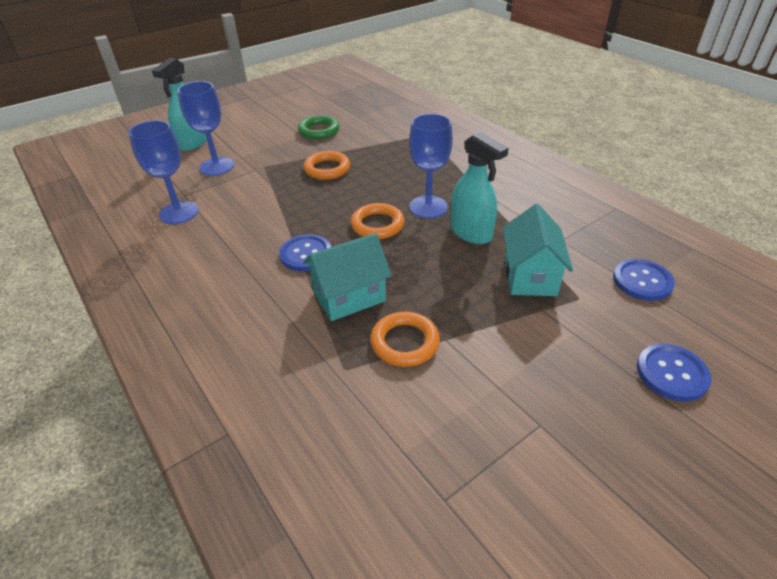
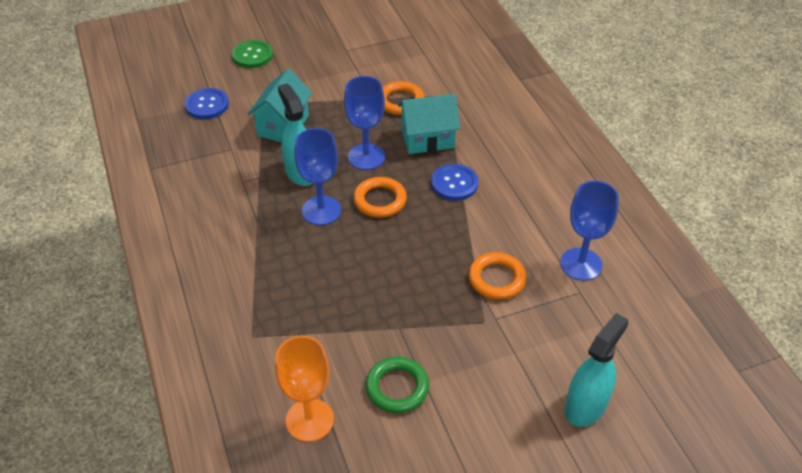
camera: 165 degrees left, 5 degrees up
blue goblet [177,81,234,176] -> blue goblet moved to [344,76,385,170]
orange ring [304,151,350,180] -> orange ring moved to [469,252,526,300]
blue button [637,344,711,402] -> green button [232,40,273,68]
none -> orange goblet [275,336,334,442]

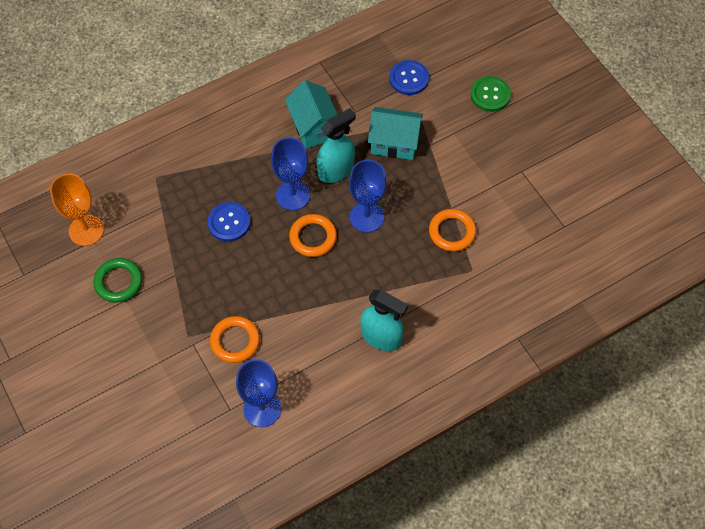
camera: 80 degrees right, 15 degrees up
turquoise house [398,94,460,154] -> turquoise house moved to [285,80,337,149]
blue button [431,164,478,201] -> blue button moved to [207,202,251,242]
turquoise spray bottle [565,313,628,427] -> turquoise spray bottle moved to [361,290,408,351]

